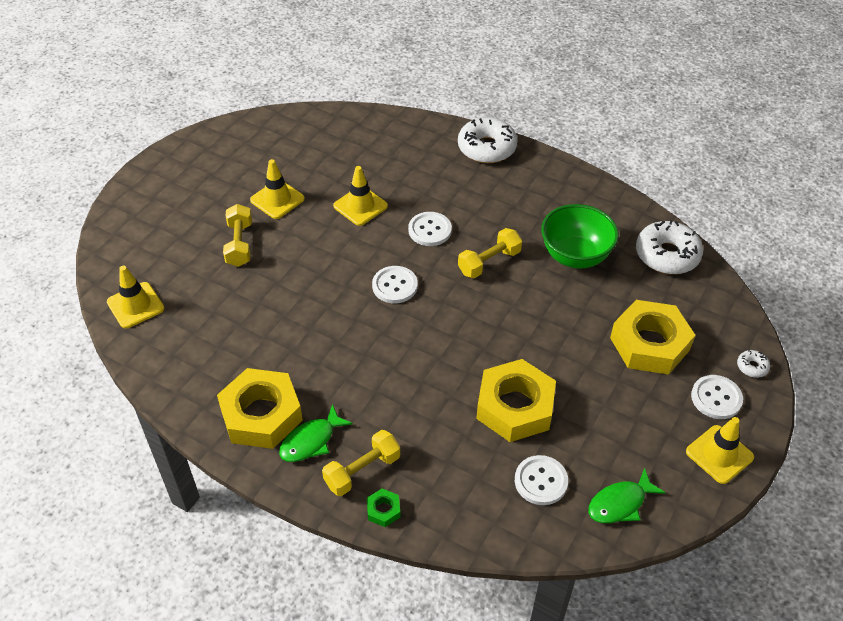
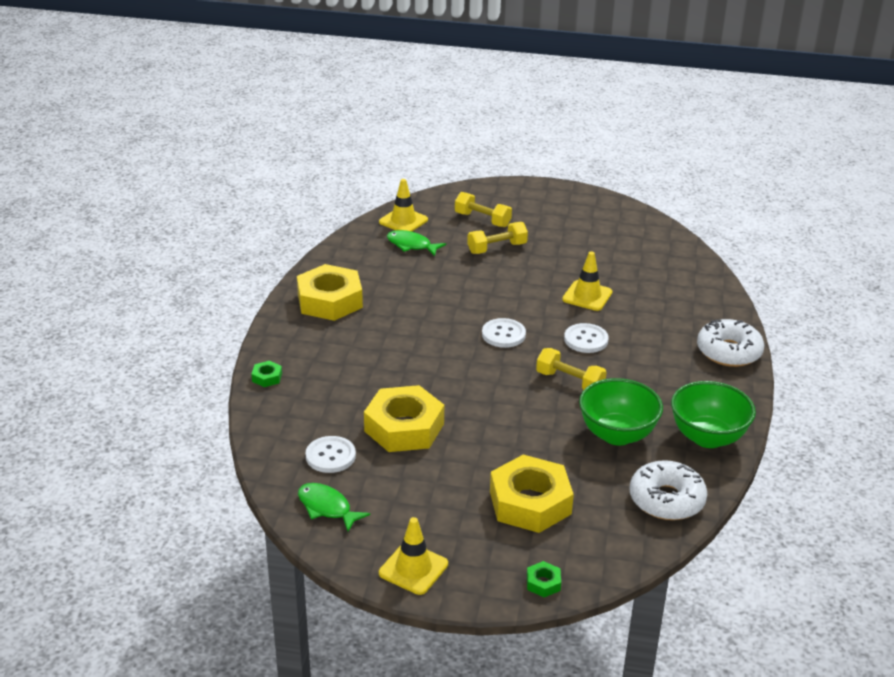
camera: 70 degrees right, 15 degrees down
yellow traffic cone [250,159,305,219] -> none
green fish [279,404,353,462] -> green fish moved to [387,230,446,256]
yellow dumbbell [322,430,400,496] -> yellow dumbbell moved to [455,192,512,227]
white button [691,375,743,419] -> none
white donut [737,350,770,378] -> green nut [527,561,561,597]
none -> green bowl [671,381,756,448]

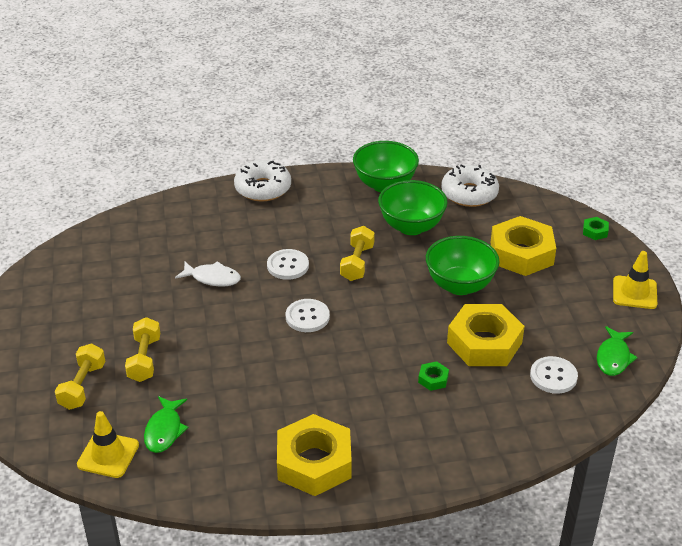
camera: 110 degrees left, 5 degrees up
green nut [251,361,282,387] -> green nut moved to [418,361,449,391]
yellow dumbbell [467,222,528,254] -> yellow dumbbell turned 45 degrees clockwise [125,317,160,382]
yellow traffic cone [562,251,613,311] -> white fish [175,261,241,286]
none -> green bowl [426,236,500,295]

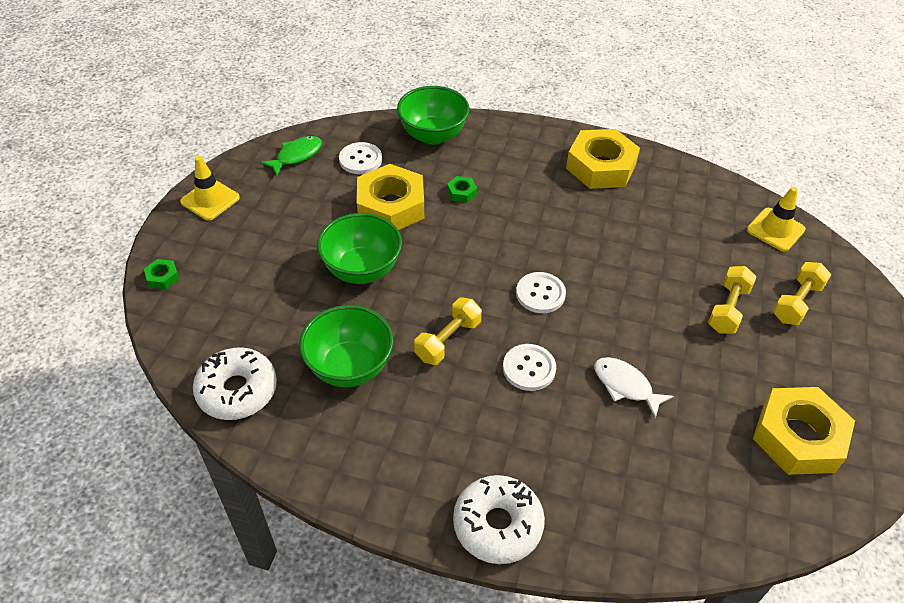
camera: 155 degrees left, 10 degrees up
green fish [144,396,188,453] -> none
green bowl [353,141,419,192] -> green bowl moved to [397,86,470,145]
yellow nut [491,216,556,276] -> yellow nut moved to [753,387,855,475]

